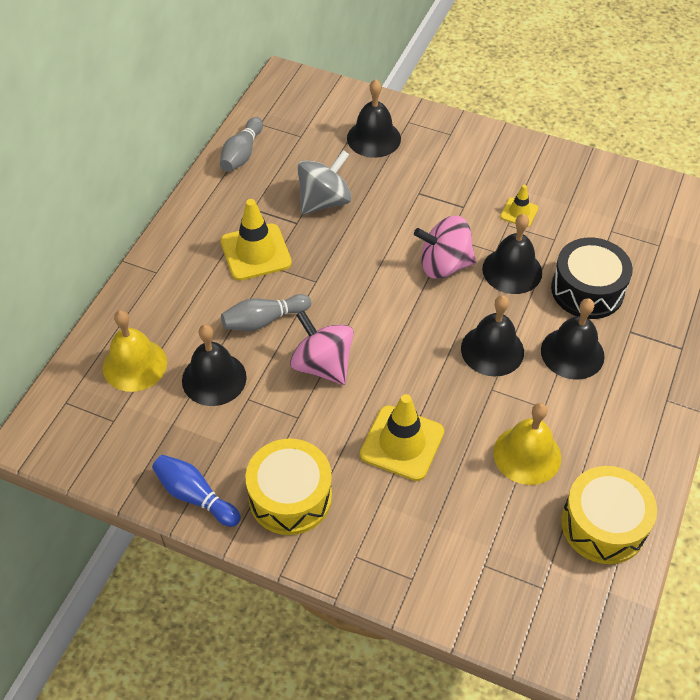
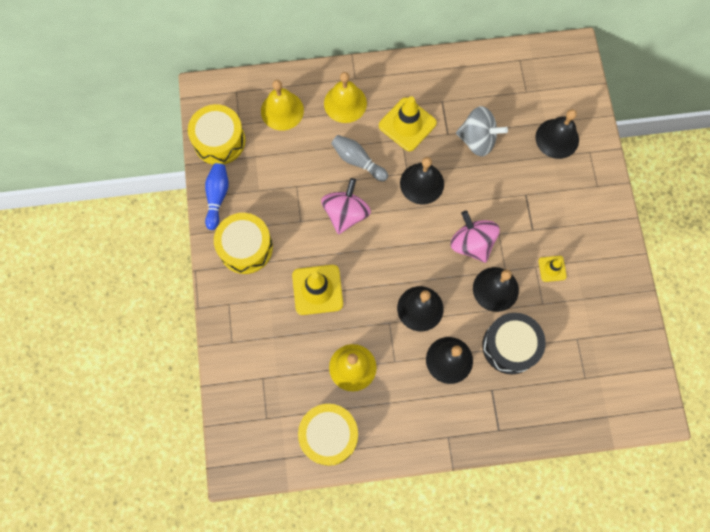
camera: 60 degrees right, 20 degrees up
black bell [182,325,247,406] -> black bell moved to [400,157,444,204]
grey bowling pin [220,117,263,172] -> none
none -> yellow drum [188,104,245,165]
none -> yellow bell [324,72,367,123]

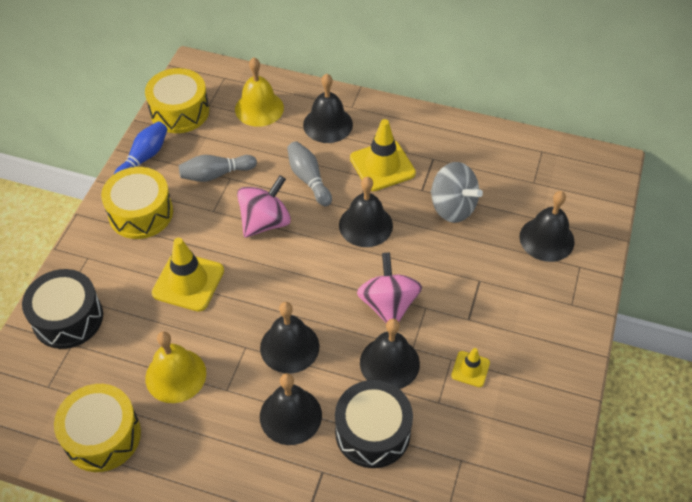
camera: 25 degrees right, 20 degrees down
yellow bell [324,72,367,123] -> black bell [303,74,353,143]
none -> black drum [22,269,103,349]
none -> grey bowling pin [179,155,257,182]

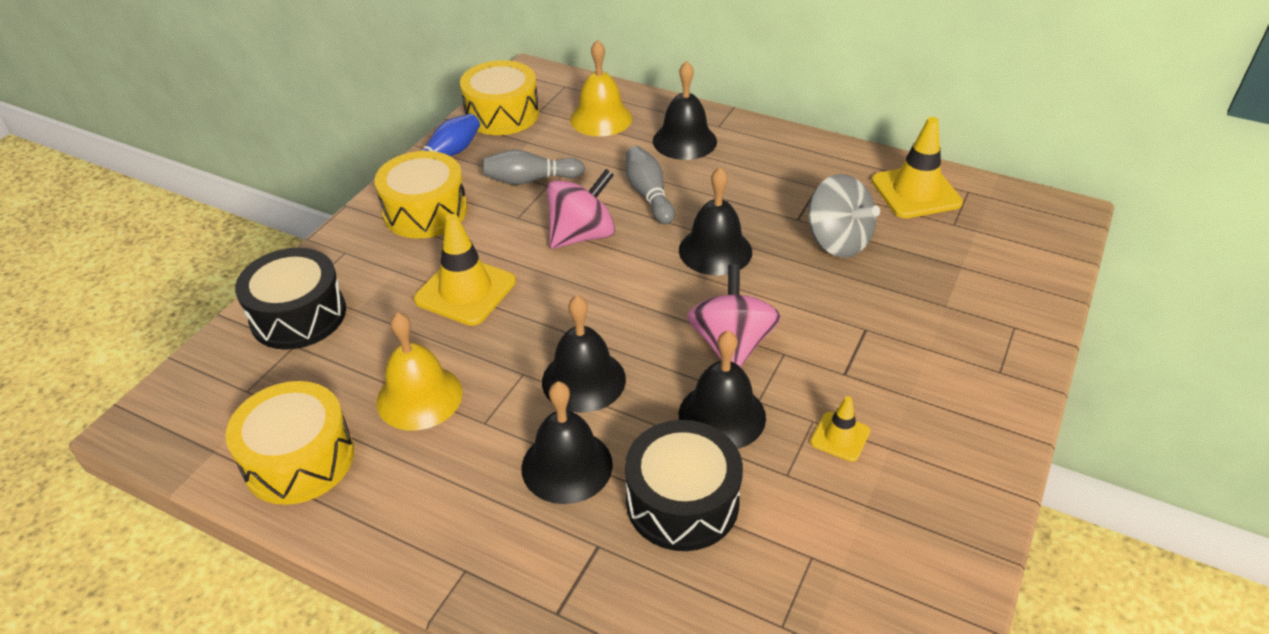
camera: 10 degrees right, 10 degrees down
yellow traffic cone [350,119,416,191] -> yellow traffic cone moved to [872,117,963,218]
black bell [519,191,575,262] -> none

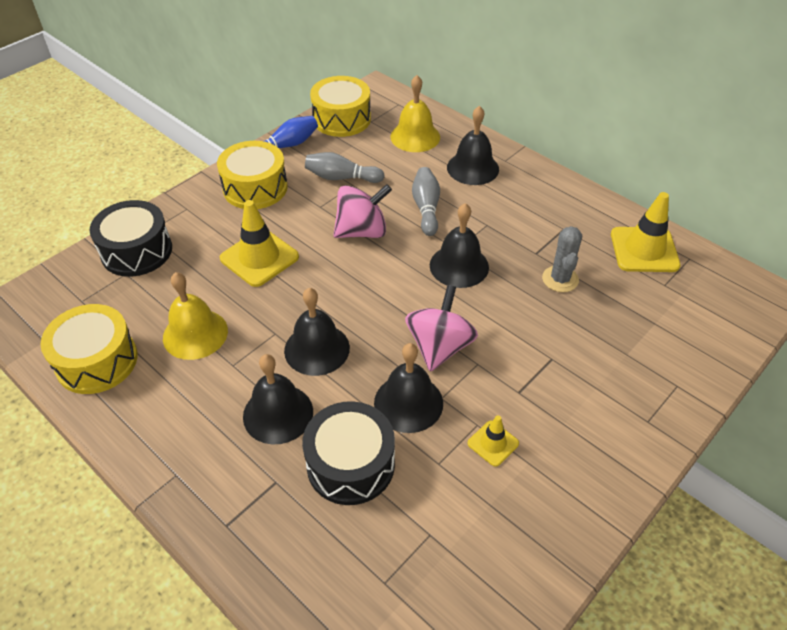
camera: 15 degrees right, 5 degrees up
grey spinning top [808,174,880,258] -> grey cactus [542,226,582,292]

